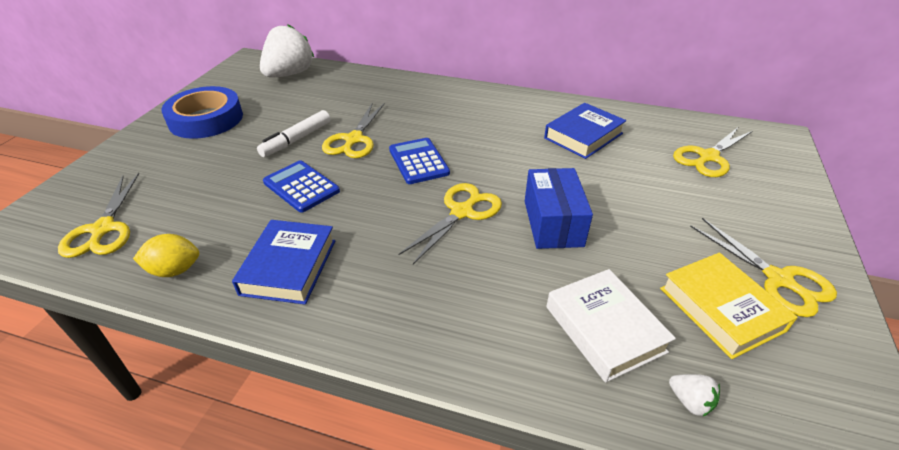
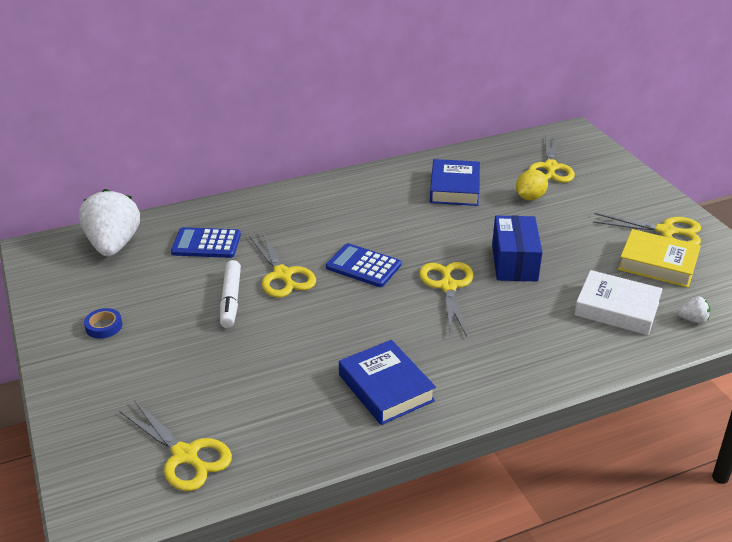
camera: 40 degrees left, 5 degrees down
yellow lemon [133,234,199,277] -> yellow lemon moved to [516,169,548,200]
blue tape [161,86,243,139] -> blue tape [84,308,122,339], size x0.42
blue calculator [263,161,340,213] -> blue calculator moved to [171,227,241,258]
blue box [525,168,593,249] -> blue box turned 45 degrees clockwise [492,215,543,281]

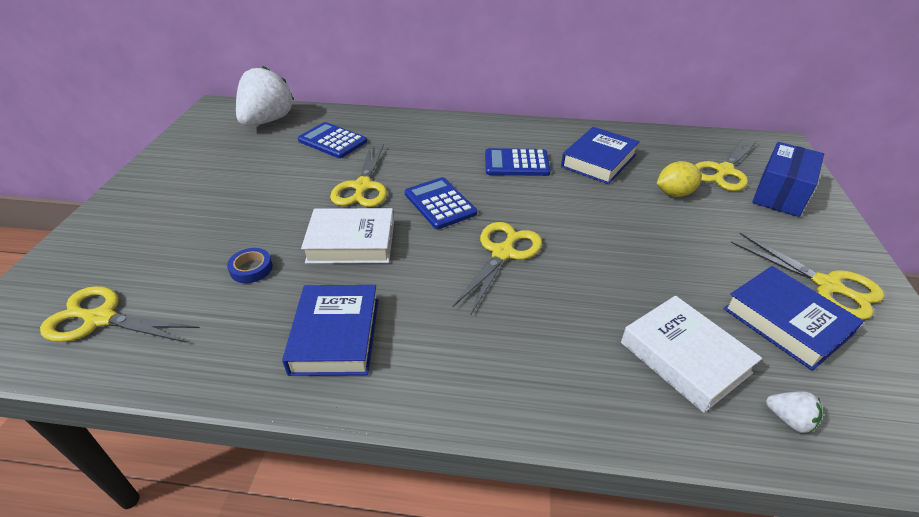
camera: 30 degrees right, 5 degrees up
blue tape [84,308,122,339] -> blue tape moved to [227,248,273,283]
yellow scissors [119,400,232,491] -> yellow scissors turned 120 degrees clockwise [40,286,200,343]
white marker [220,260,241,328] -> none
blue box [492,215,543,281] -> blue box moved to [752,142,824,217]
yellow book [618,229,701,288] -> blue book [723,266,864,371]
none -> white book [301,208,394,264]
none -> blue calculator [485,148,551,176]

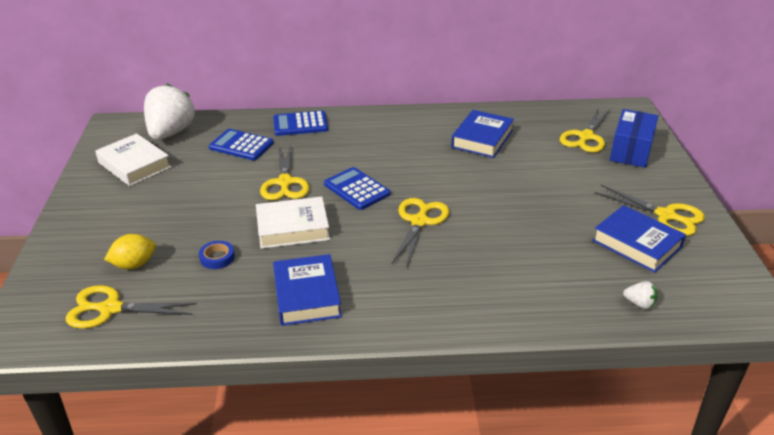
camera: 10 degrees left, 5 degrees down
blue calculator [485,148,551,176] -> blue calculator moved to [273,111,328,136]
white book [621,296,762,413] -> white book moved to [95,133,171,186]
yellow lemon [657,161,702,197] -> yellow lemon moved to [104,234,156,269]

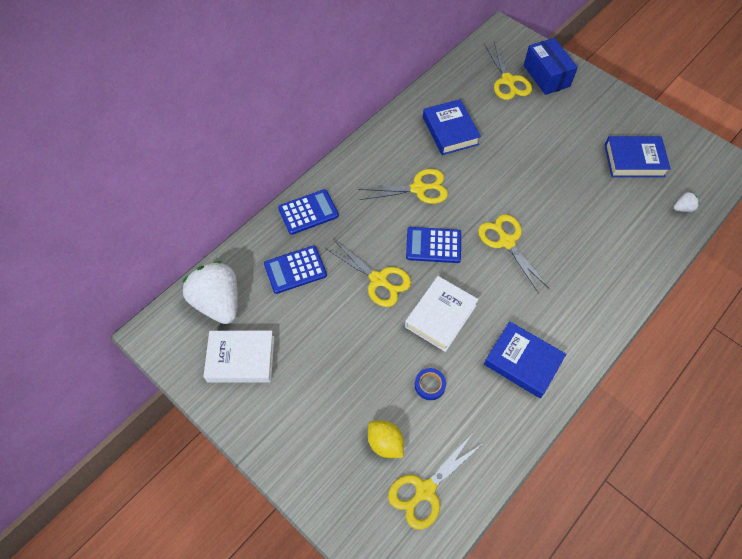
camera: 45 degrees left, 25 degrees up
yellow lemon [104,234,156,269] -> yellow lemon turned 60 degrees counterclockwise [368,420,404,458]
blue calculator [273,111,328,136] -> blue calculator turned 150 degrees counterclockwise [278,189,339,235]
yellow scissors [595,185,705,236] -> yellow scissors moved to [358,169,448,204]

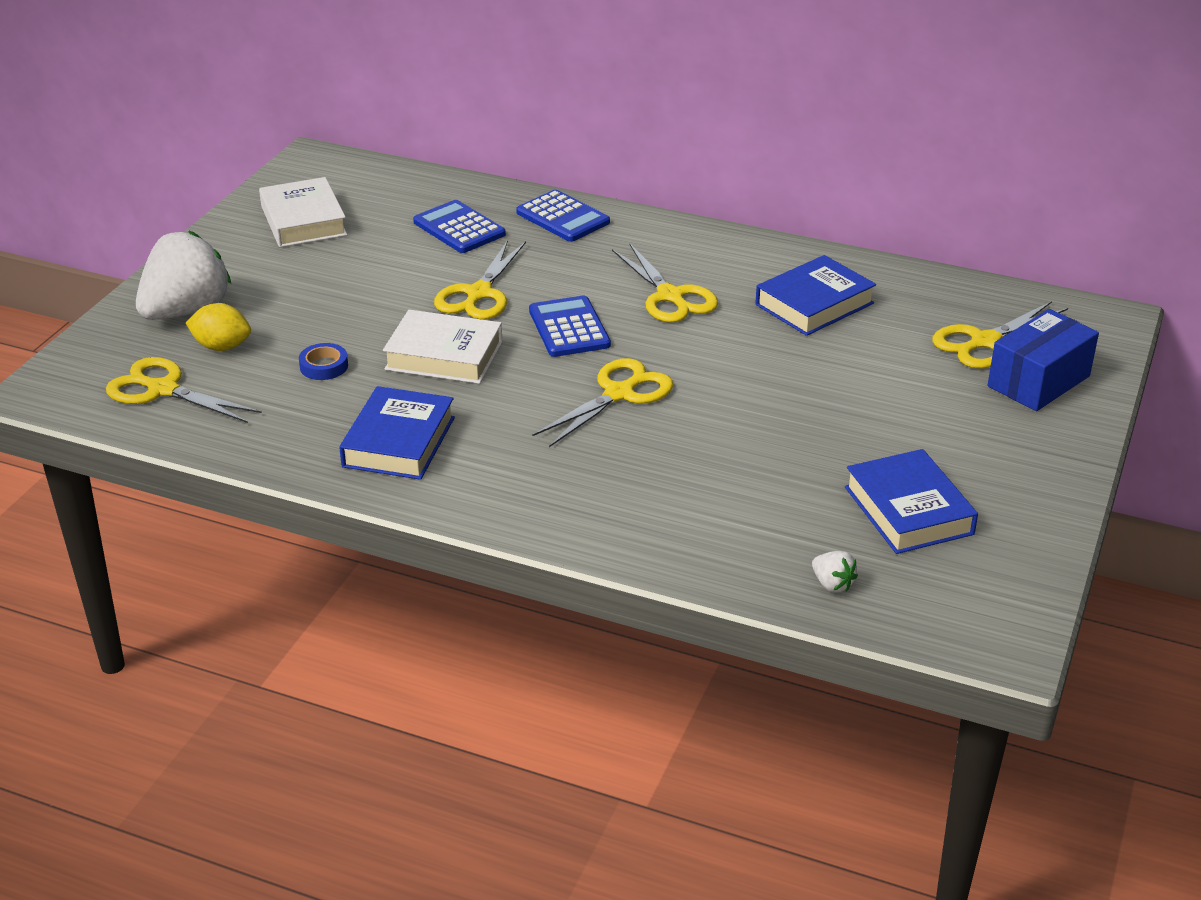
camera: 70 degrees right, 25 degrees down
white strawberry [183,261,238,324] -> white strawberry moved to [136,231,231,320]
yellow lemon [368,420,404,458] -> yellow lemon turned 75 degrees clockwise [186,303,251,351]

